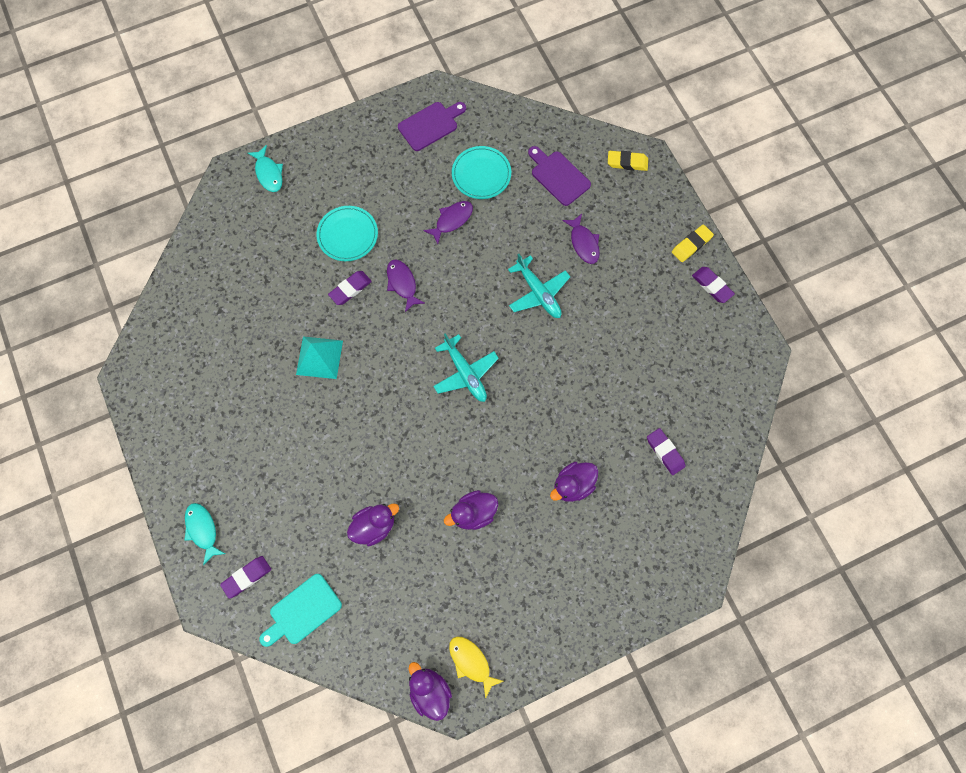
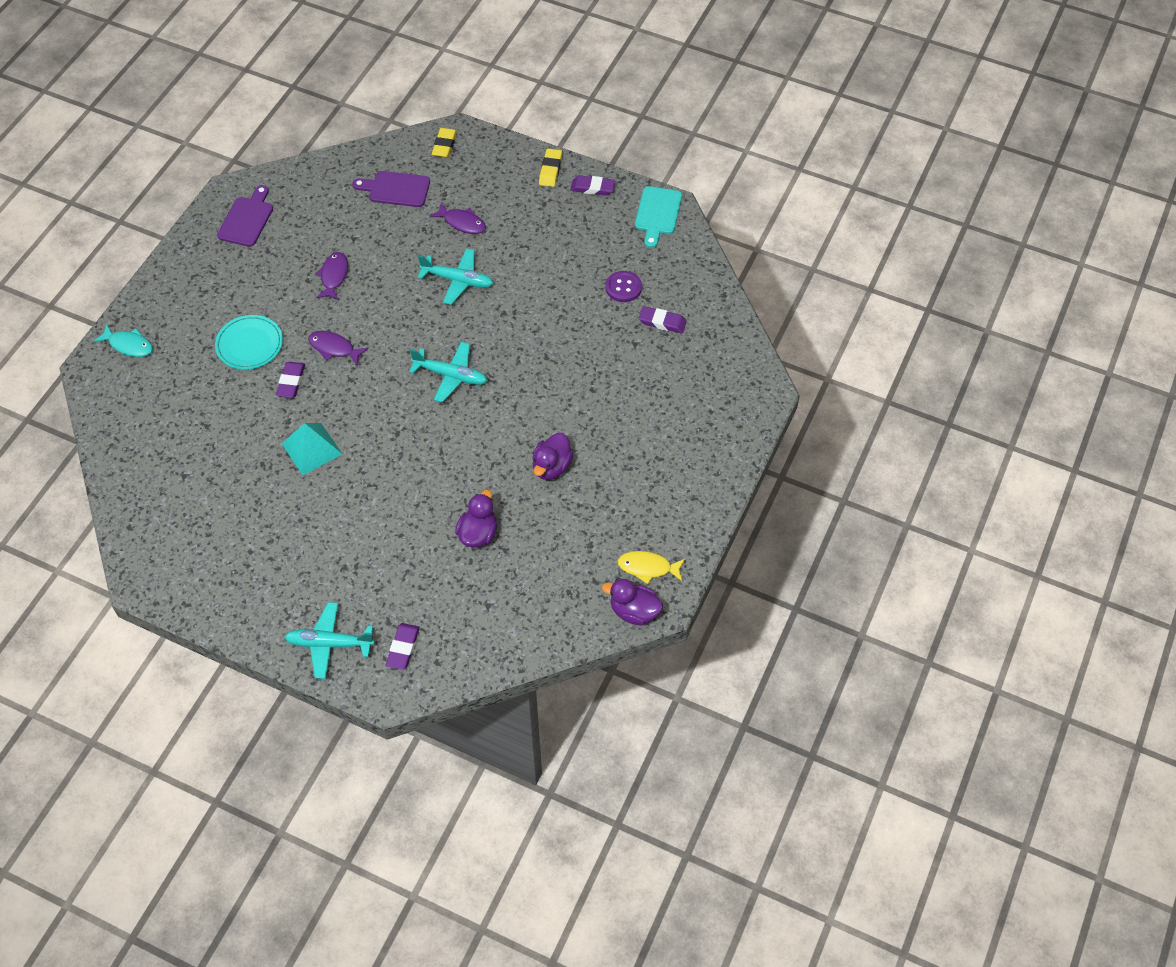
camera: 40 degrees left, 15 degrees down
turquoise fish [184,503,225,565] -> turquoise plane [285,602,375,679]
turquoise cutting board [260,574,342,647] -> turquoise cutting board moved to [635,186,682,248]
turquoise plate [452,146,511,199] -> none
purple duck [550,462,598,502] -> none
yellow eraser [608,151,648,171] -> yellow eraser turned 45 degrees counterclockwise [432,128,457,158]
none -> purple button [606,271,642,302]

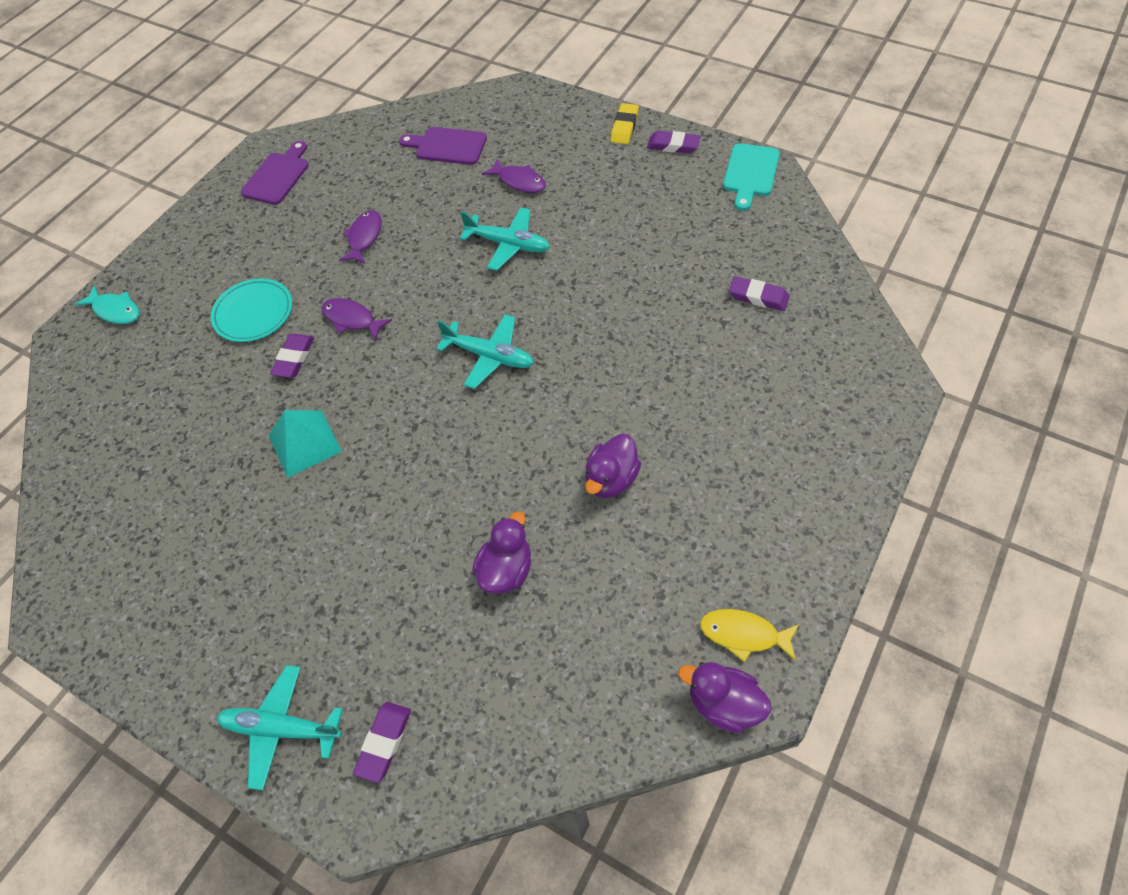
camera: 10 degrees right, 0 degrees up
yellow eraser [432,128,457,158] -> none
purple button [606,271,642,302] -> none

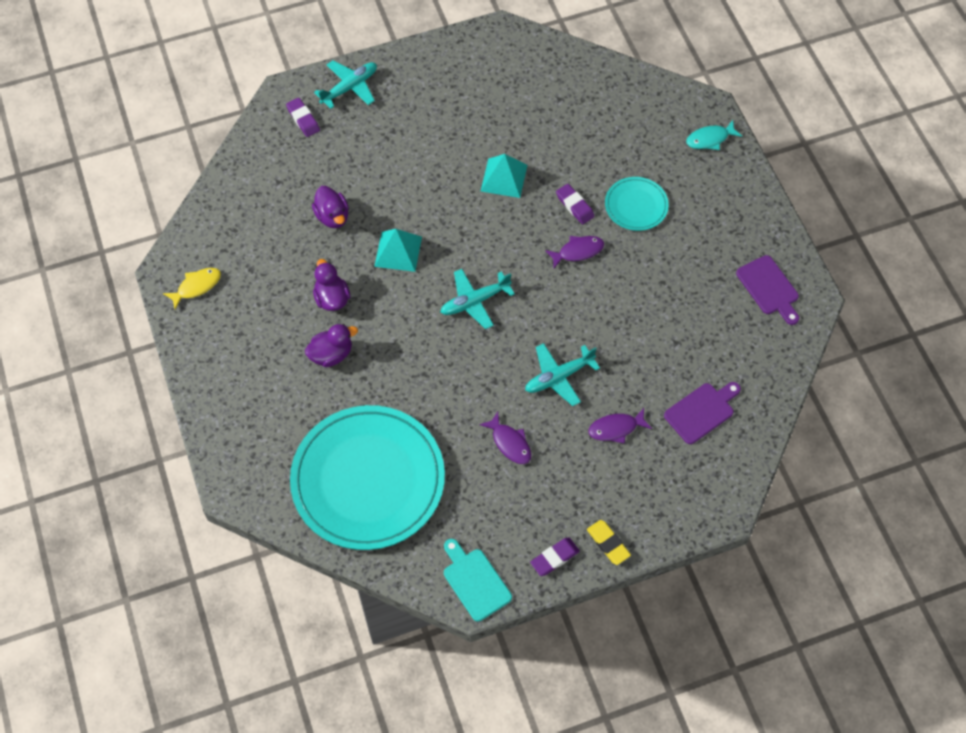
camera: 125 degrees right, 5 degrees up
purple fish [339,210,382,264] -> purple fish moved to [479,412,531,464]
purple duck [679,662,771,733] -> purple duck moved to [305,324,358,367]
purple eraser [729,276,790,311] -> turquoise plate [290,405,445,550]
none -> turquoise pyramid [374,229,422,272]

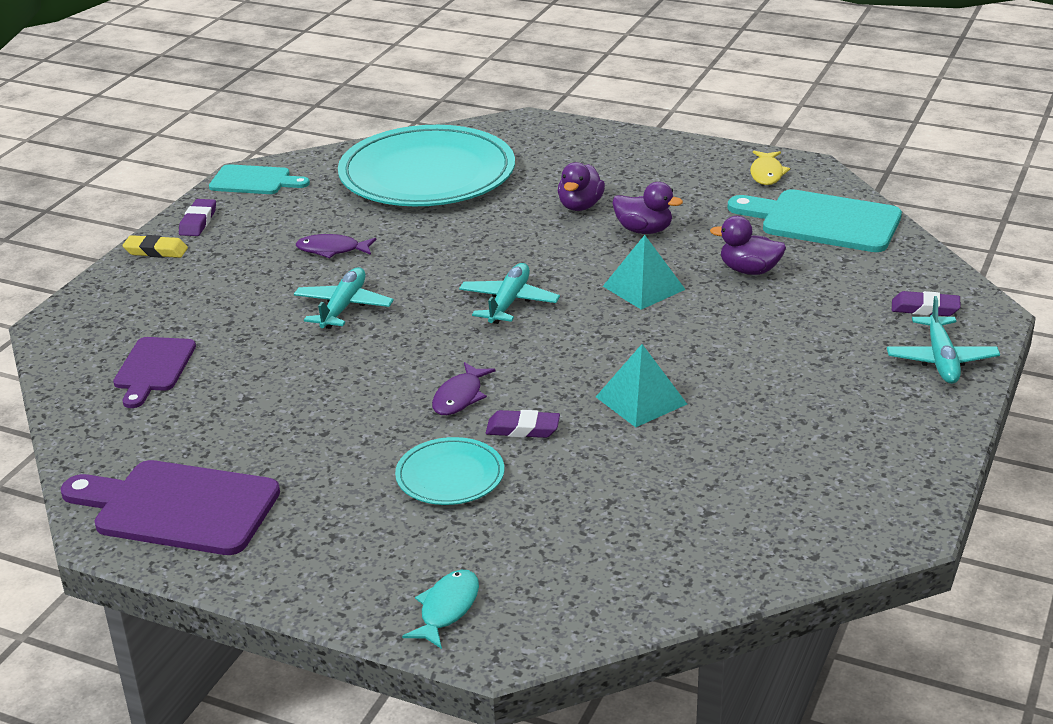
camera: 135 degrees right, 30 degrees down
purple fish [588,408,652,444] -> none
purple cutting board [736,255,799,325] -> purple cutting board [61,460,280,555], size x1.62
none -> turquoise cutting board [728,189,902,252]

